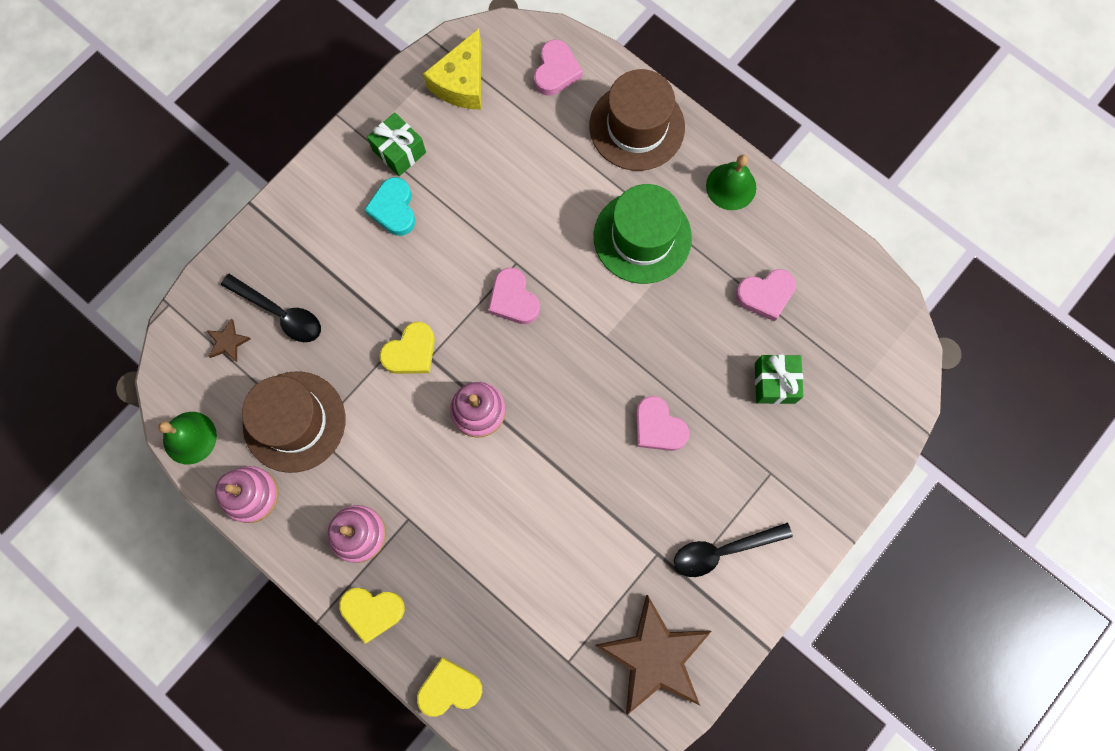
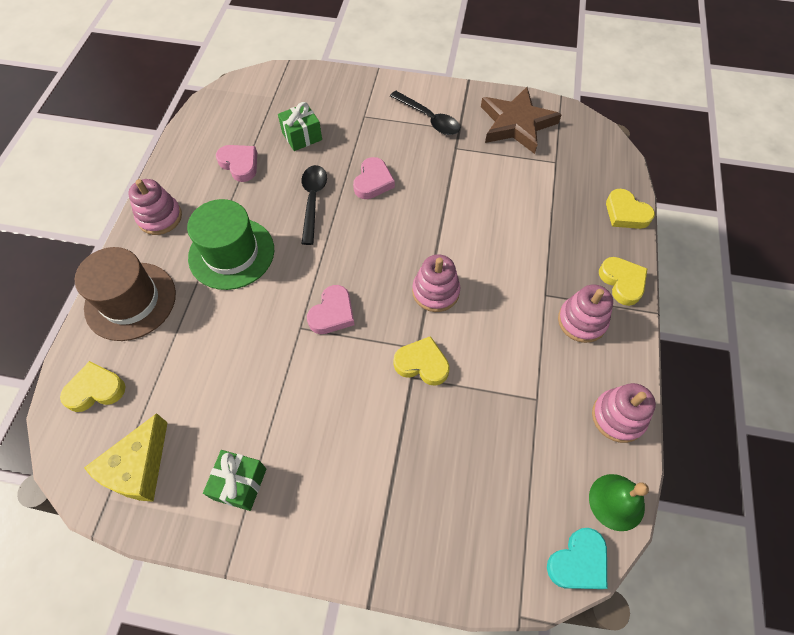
camera: 120 degrees left, 15 degrees down
brown star [206,319,251,362] -> none
black spoon [221,274,321,342] -> black spoon moved to [301,165,327,245]
brown hat [242,371,345,473] -> none
turquoise heart [364,177,415,236] -> turquoise heart moved to [547,528,607,589]
yellow cheese [423,29,481,110] -> yellow cheese turned 120 degrees clockwise [84,413,168,502]
pink heart [534,40,583,96] -> yellow heart [60,361,126,412]
green bell [706,155,756,210] -> pink stacking toy [128,179,182,235]

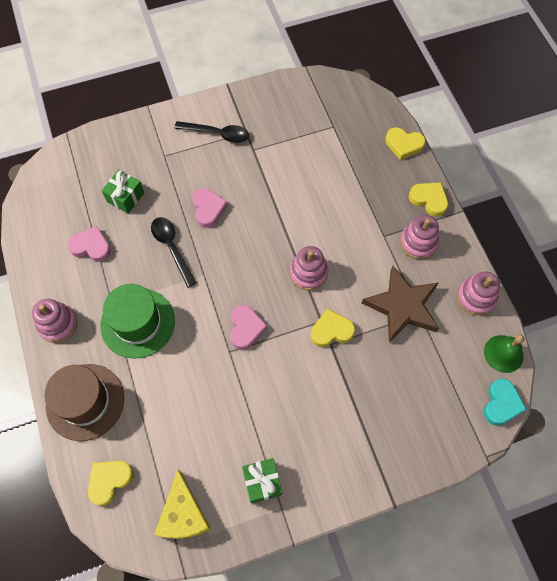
camera: 30 degrees left, 5 degrees up
brown star [481,87,562,154] -> brown star moved to [362,266,439,343]

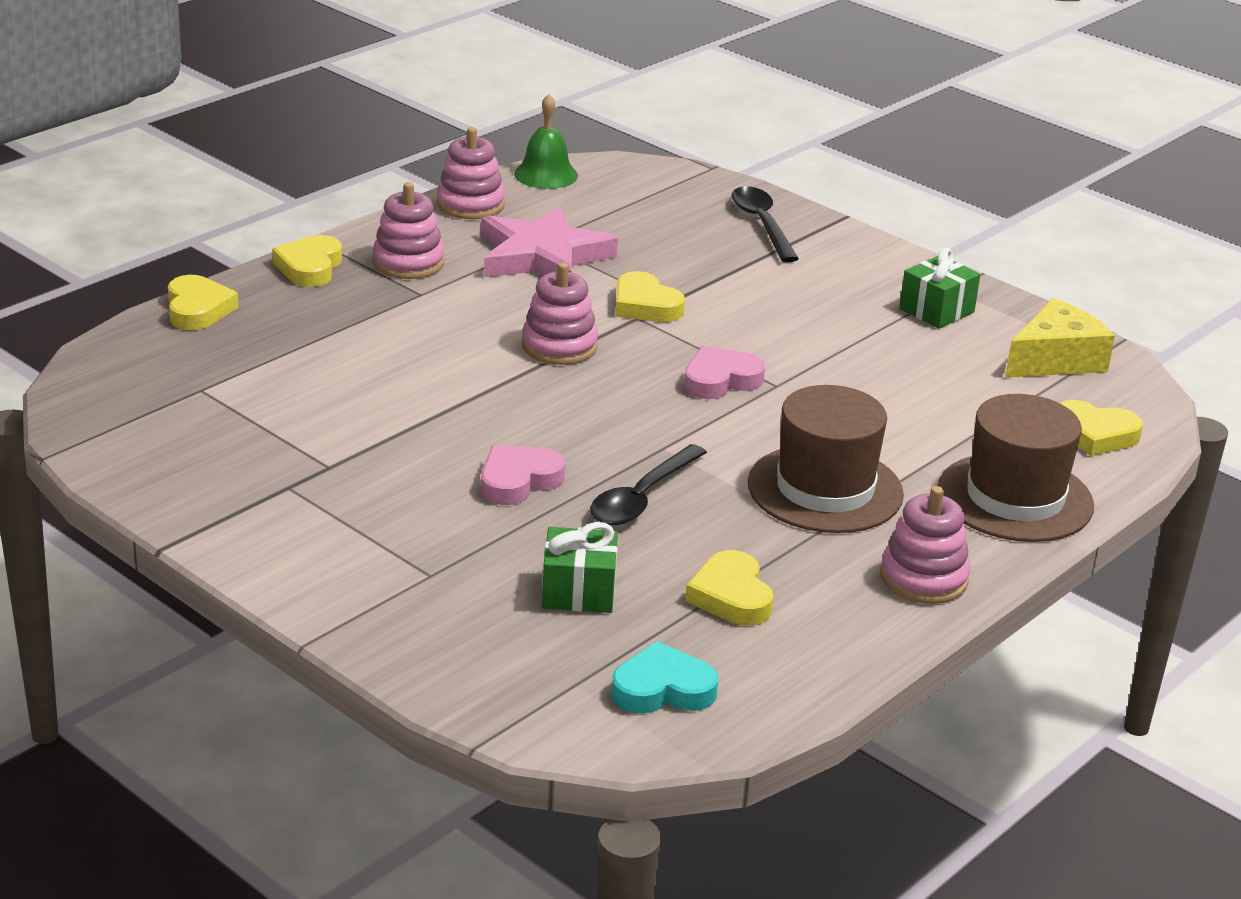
camera: 120 degrees left, 35 degrees down
pink heart [68,226,111,262] -> yellow heart [685,550,773,626]
green hat [100,284,175,359] -> brown hat [748,385,904,533]
black spoon [174,121,249,143] -> black spoon moved to [731,186,799,262]
brown star [362,266,439,343] -> pink star [481,205,618,277]
turquoise heart [484,379,527,425] -> turquoise heart moved to [611,641,718,714]

